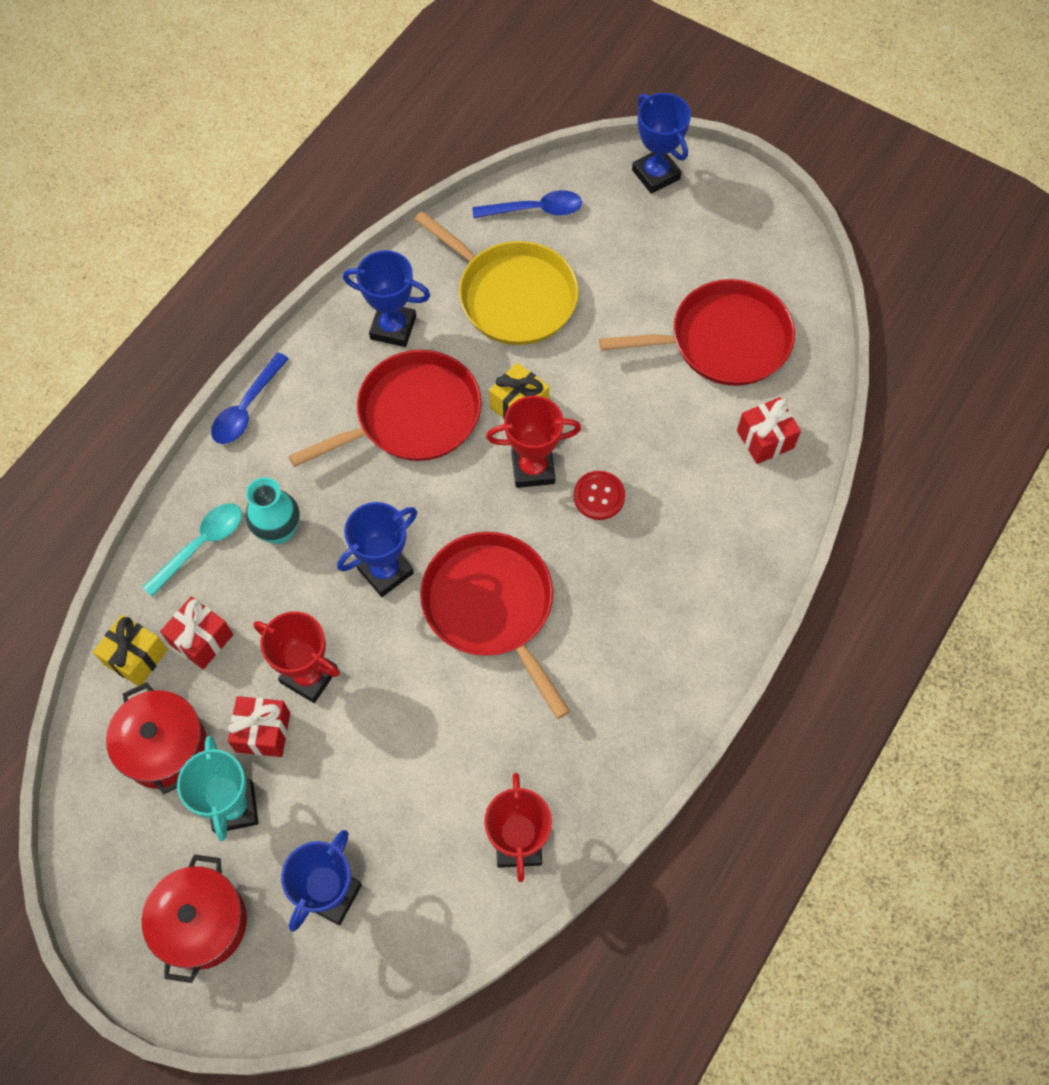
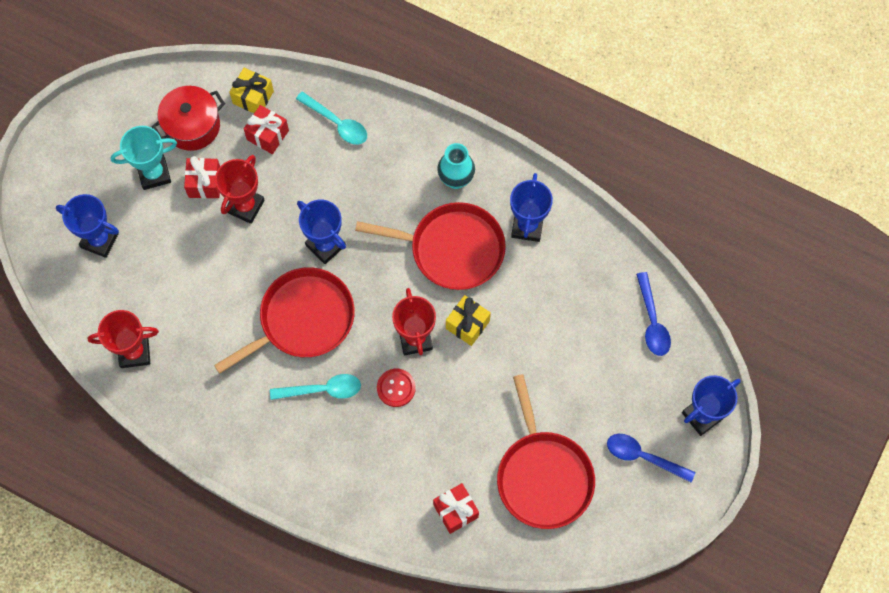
camera: 85 degrees right, 5 degrees up
red pot [142,854,247,983] -> none
blue spoon [211,352,289,444] -> blue spoon moved to [607,434,695,482]
turquoise vase [245,477,300,544] -> turquoise vase moved to [437,143,475,189]
red pan [289,350,482,467] -> red pan turned 45 degrees counterclockwise [355,202,506,290]
yellow pan [414,211,579,345] -> none
none -> turquoise spoon [270,374,361,400]

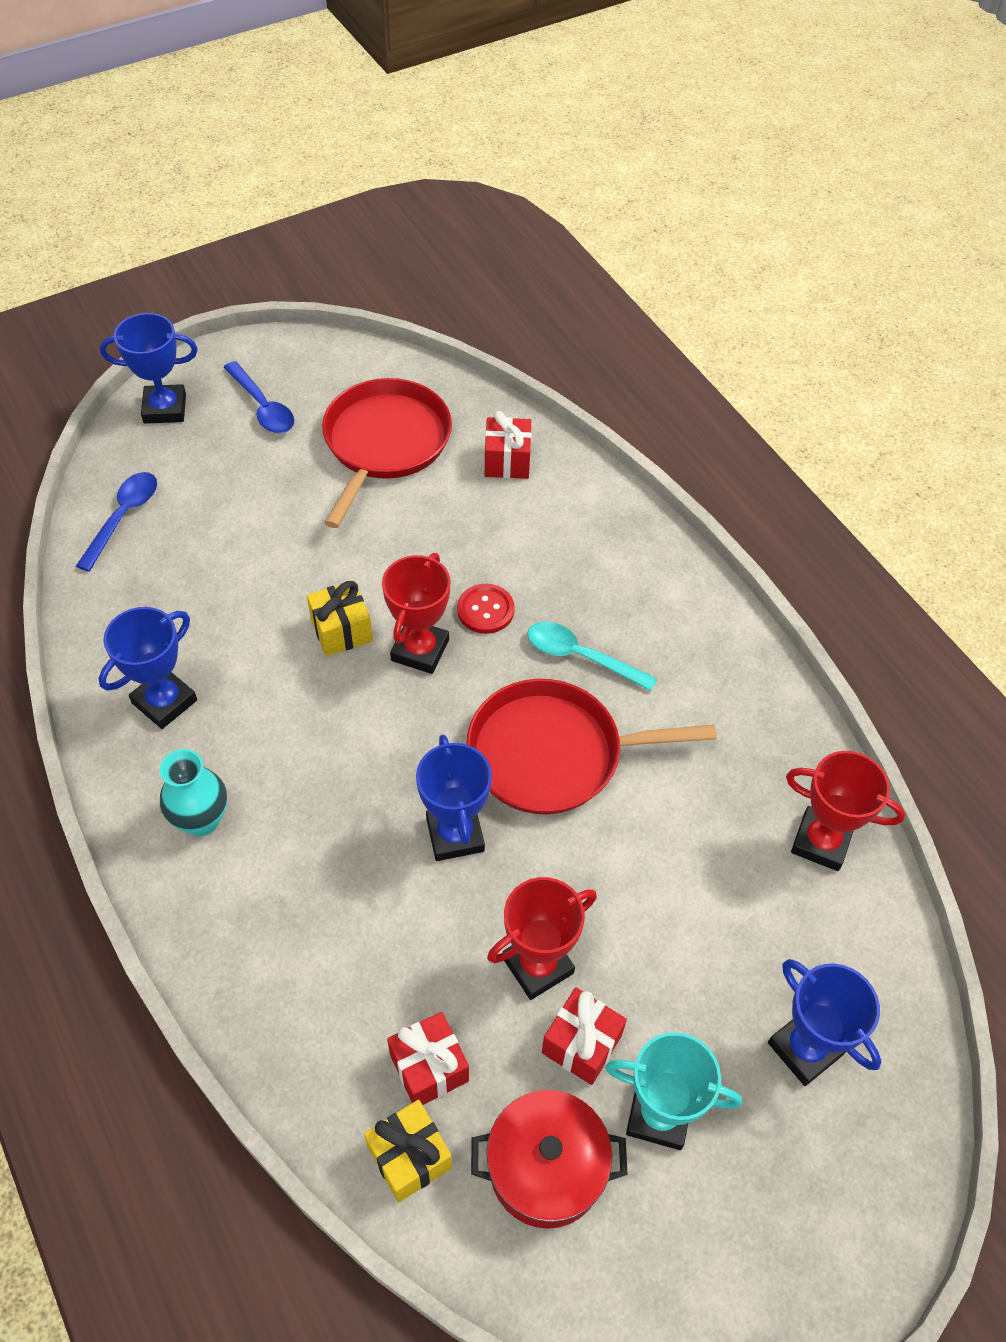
camera: 150 degrees left, 15 degrees down
turquoise spoon [296,91,367,145] -> none
red pan [355,202,506,290] -> none

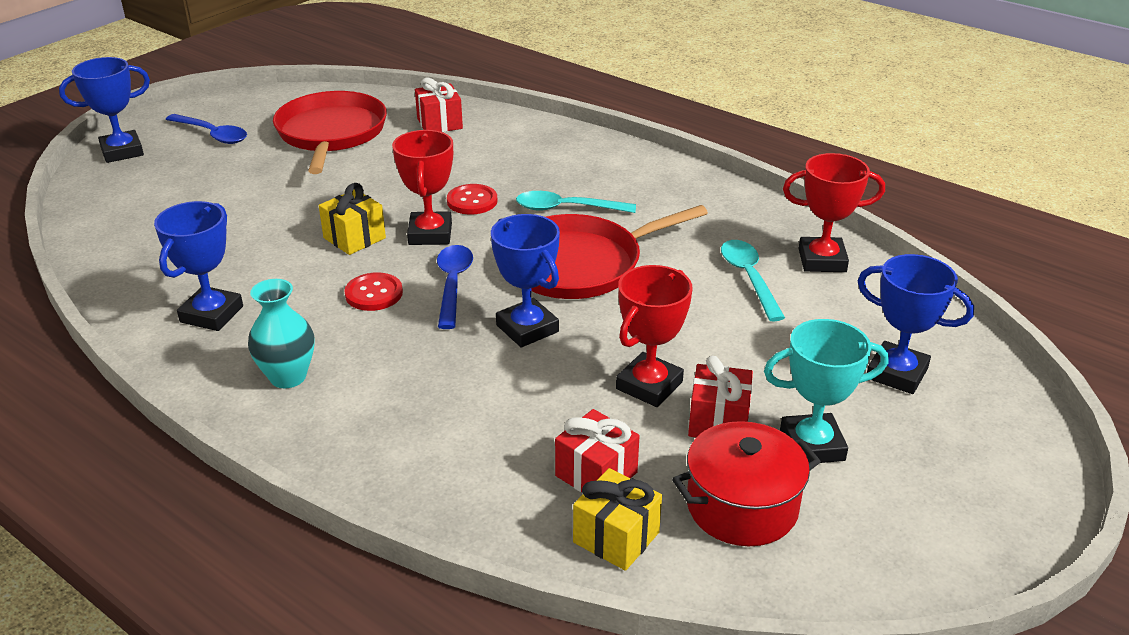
camera: 20 degrees left, 20 degrees down
blue spoon [76,472,157,572] -> blue spoon moved to [437,245,473,329]
none -> red button [344,272,403,311]
none -> turquoise spoon [721,240,785,321]

